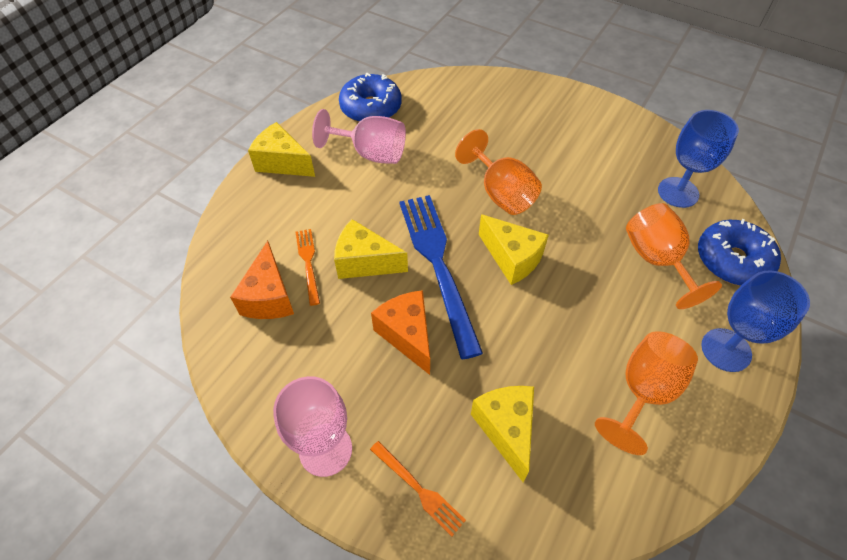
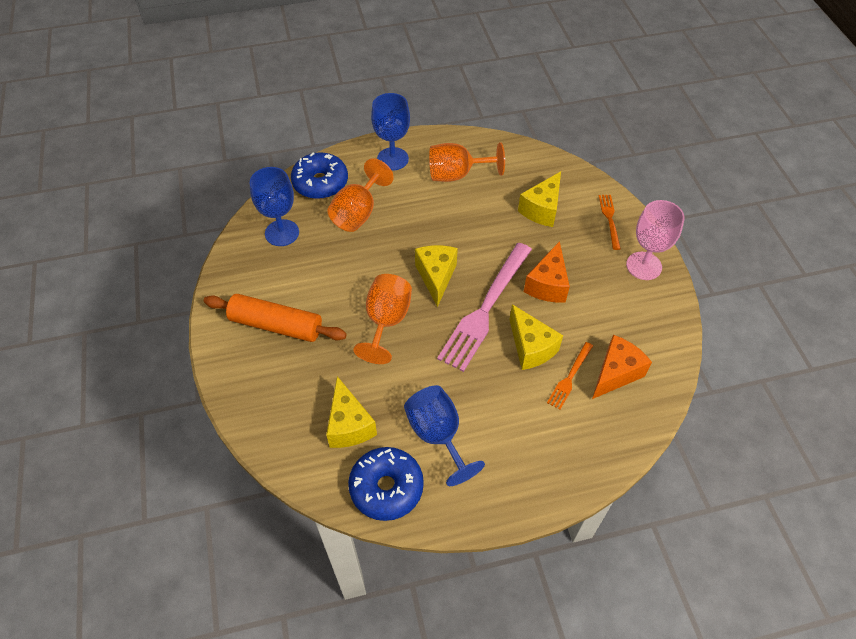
camera: 135 degrees left, 0 degrees up
yellow cheese [248,122,315,177] -> yellow cheese moved to [326,376,377,448]
pink goblet [312,109,406,164] -> blue goblet [404,385,485,486]
blue fork [399,195,483,359] -> pink fork [437,243,532,372]
none -> orange rolling pin [204,294,347,342]

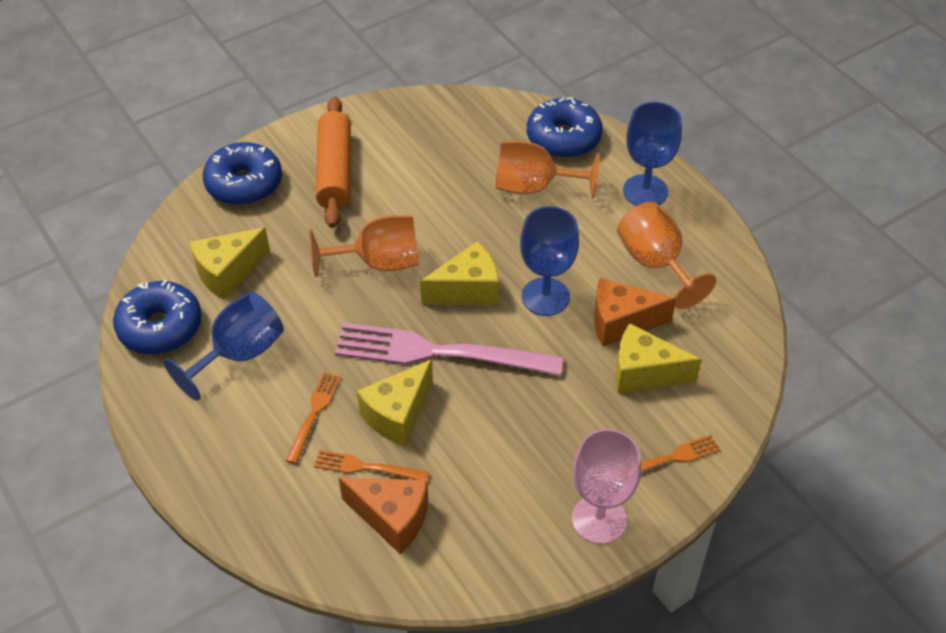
camera: 70 degrees right, 5 degrees down
blue goblet [250,167,299,246] -> blue goblet moved to [520,206,579,316]
orange cheese [524,241,570,303] -> orange cheese moved to [594,278,676,346]
none -> blue donut [203,142,282,205]
none -> orange fork [285,372,341,464]

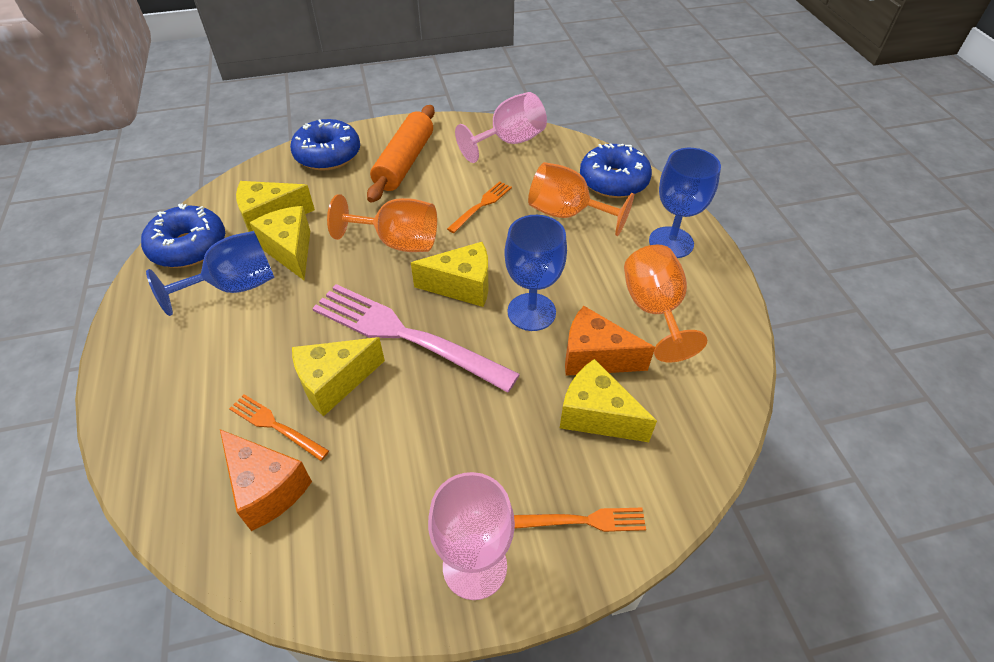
camera: 20 degrees right, 0 degrees up
orange fork [285,372,341,464] -> orange fork moved to [447,181,512,233]
none -> yellow cheese [250,206,310,280]
none -> pink goblet [455,92,547,163]

